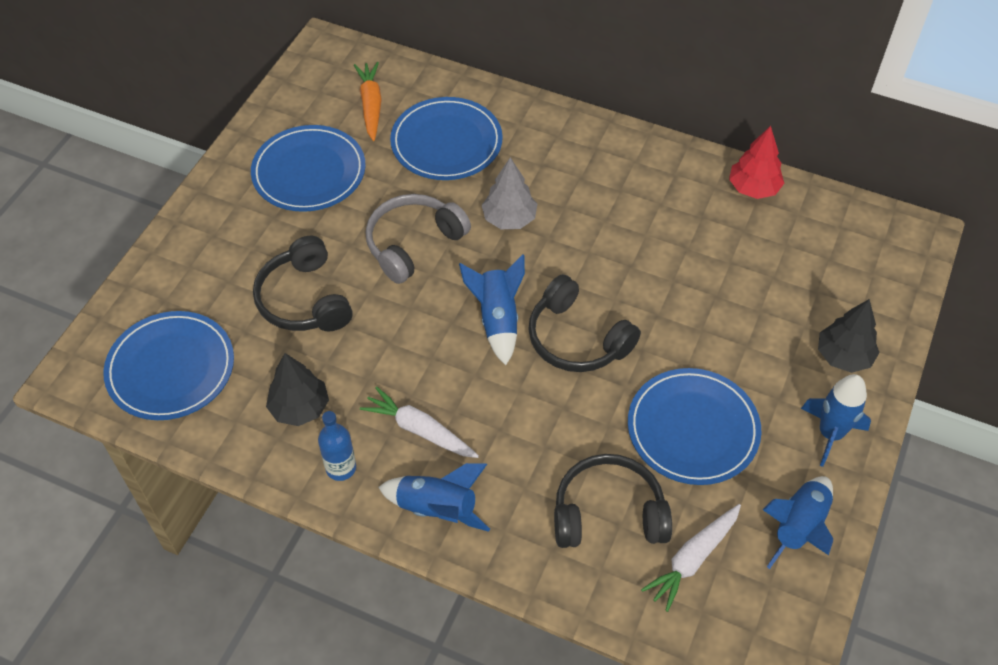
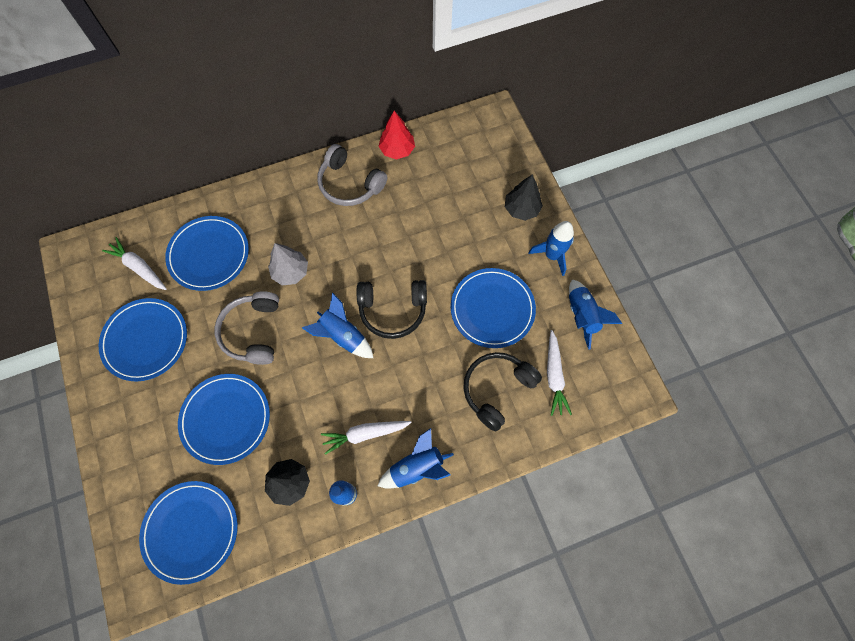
camera: 45 degrees left, 15 degrees up
black headphones [253,236,353,332] -> blue plate [178,374,270,465]
orange carrot [354,62,382,141] -> white carrot [102,237,167,290]
none -> grey headphones [318,144,387,206]

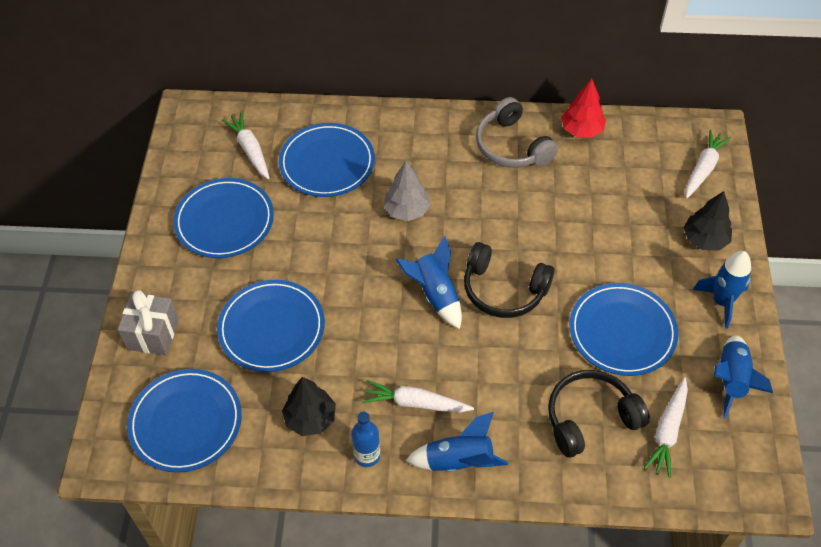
camera: 25 degrees right, 15 degrees down
grey headphones [215,291,279,365] -> none
none -> grey gift [117,290,179,355]
none -> white carrot [686,130,731,199]

